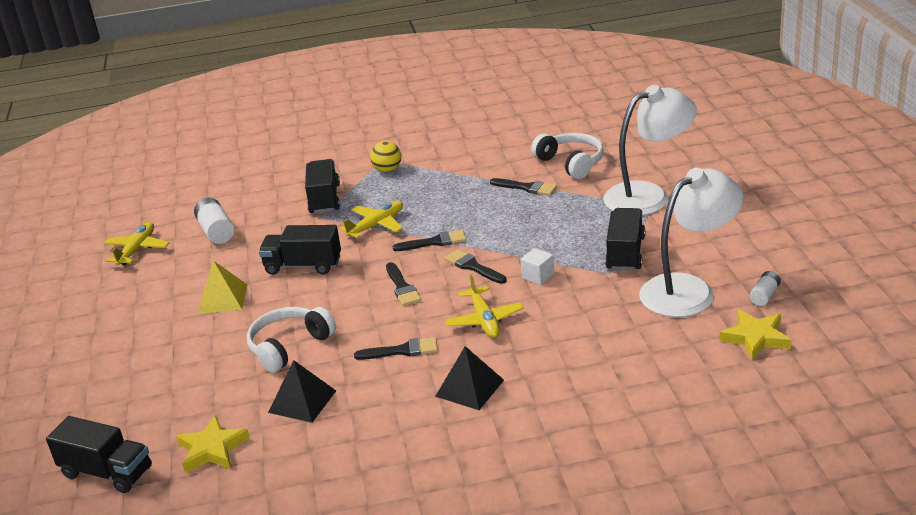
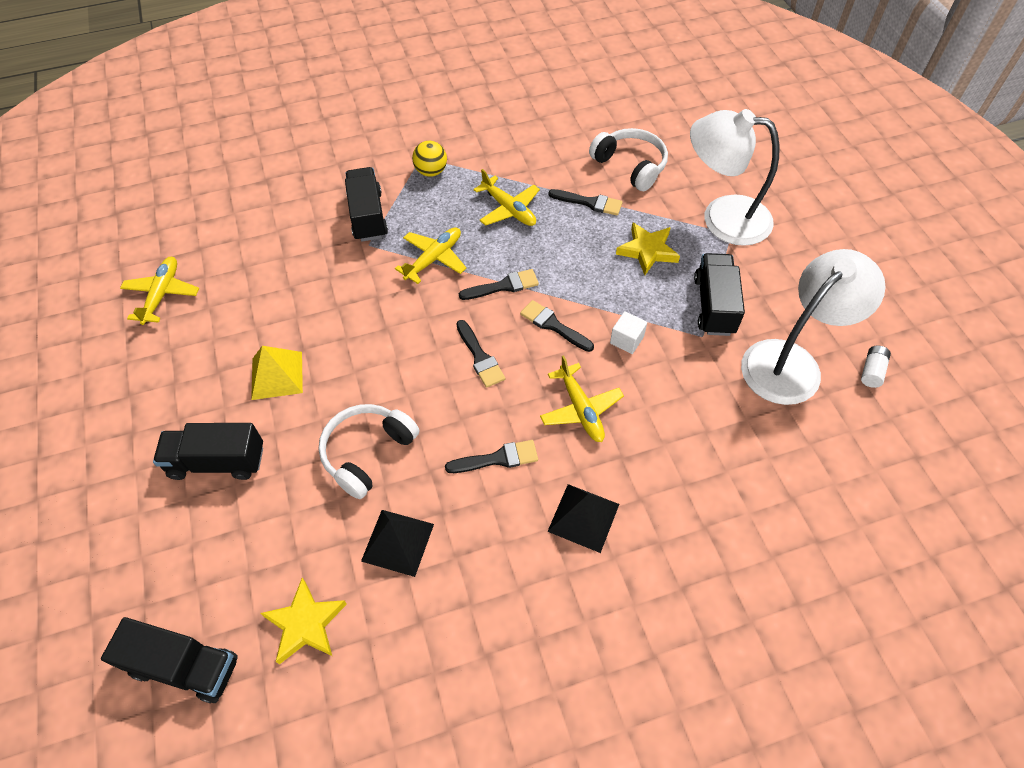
camera: 10 degrees left, 25 degrees up
white battery [194,198,234,244] -> none
black truck [259,225,341,275] -> black truck moved to [153,423,263,480]
white lamp [603,85,697,215] -> white lamp turned 135 degrees counterclockwise [690,109,779,246]
yellow star [720,310,791,360] -> yellow star moved to [616,222,680,275]
none -> yellow plane [473,169,540,226]

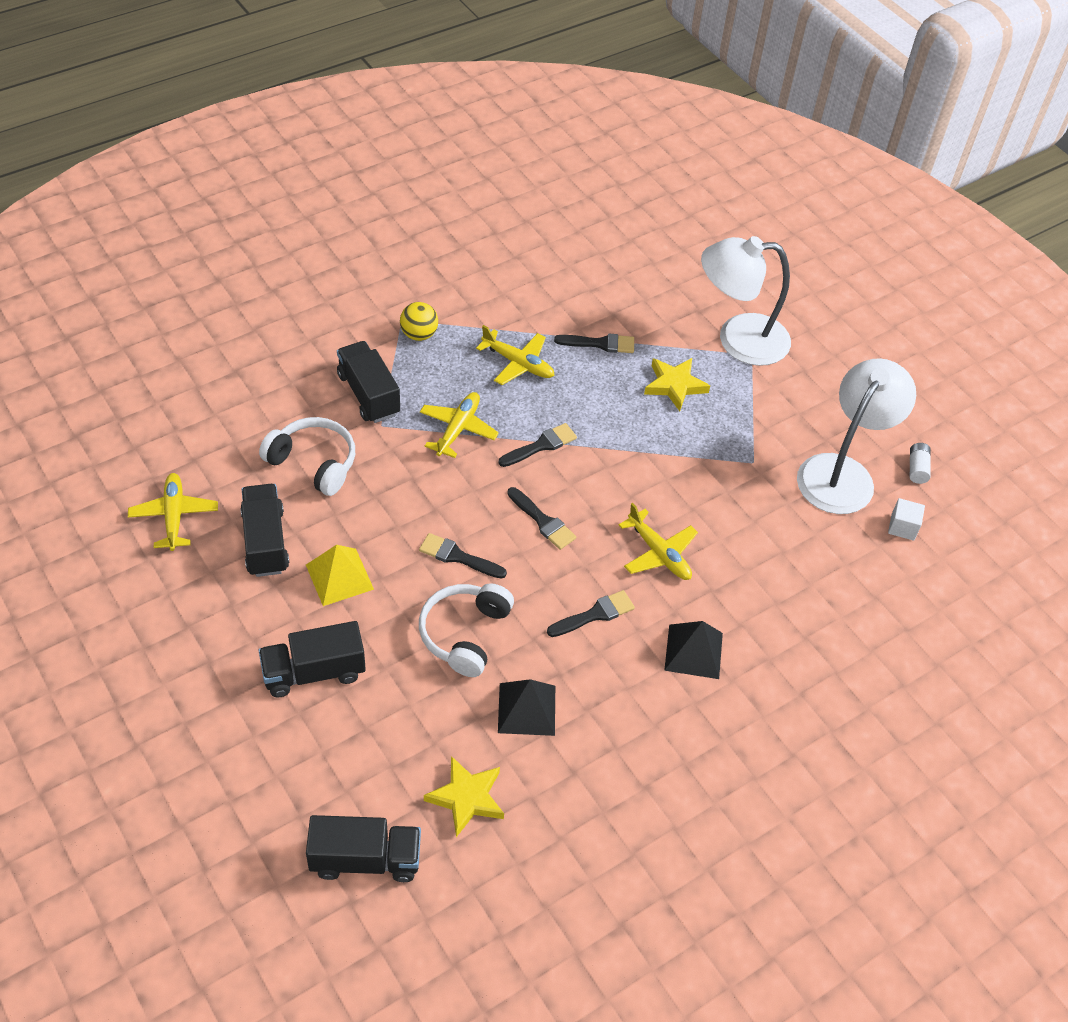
camera: 20 degrees left, 5 degrees down
black brush [520,300,594,352] -> black brush moved to [419,533,507,579]
white headphones [589,128,668,191] -> white headphones moved to [259,417,355,496]
white cube [610,311,647,354] -> white cube moved to [888,498,925,541]
black truck [694,253,745,336] -> black truck moved to [240,484,289,577]

